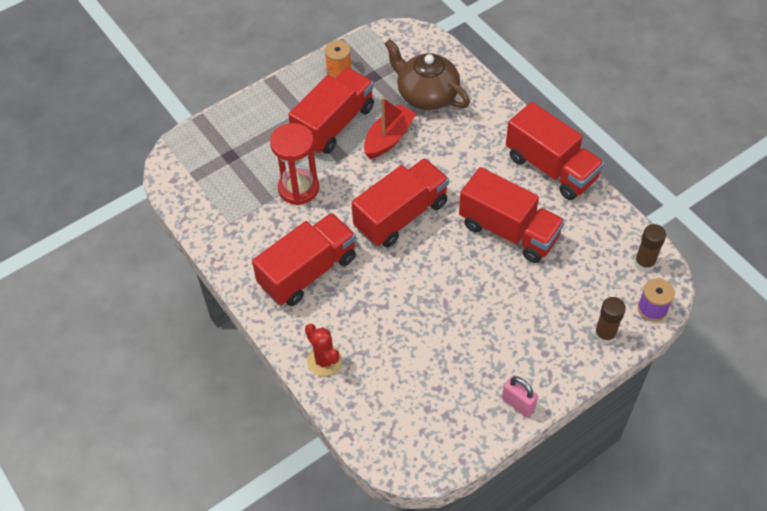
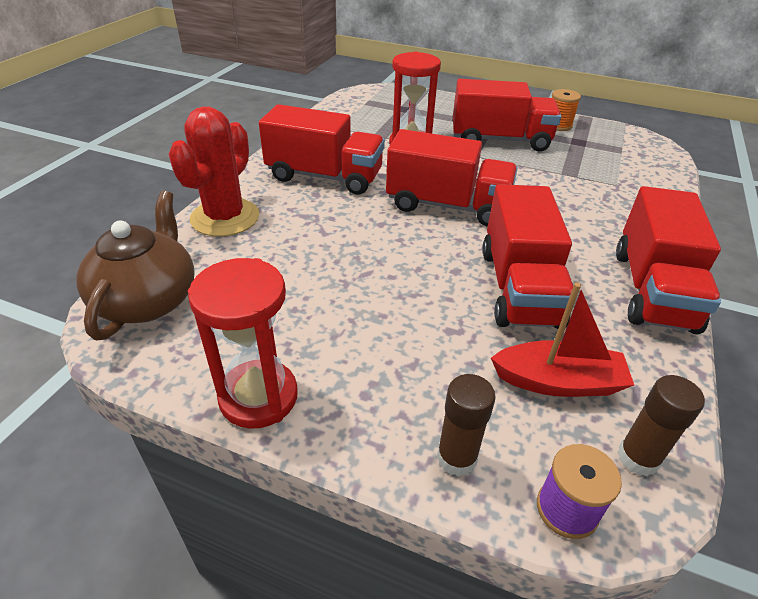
camera: 55 degrees right, 15 degrees down
red cactus [305,324,342,376] -> red cactus [168,106,259,236], size x1.63
red boat [364,97,417,159] -> red boat moved to [491,282,634,397]
brown teapot [384,39,470,110] -> brown teapot moved to [76,191,195,340]
pink padlock [502,376,538,417] -> red hourglass [188,258,298,429]

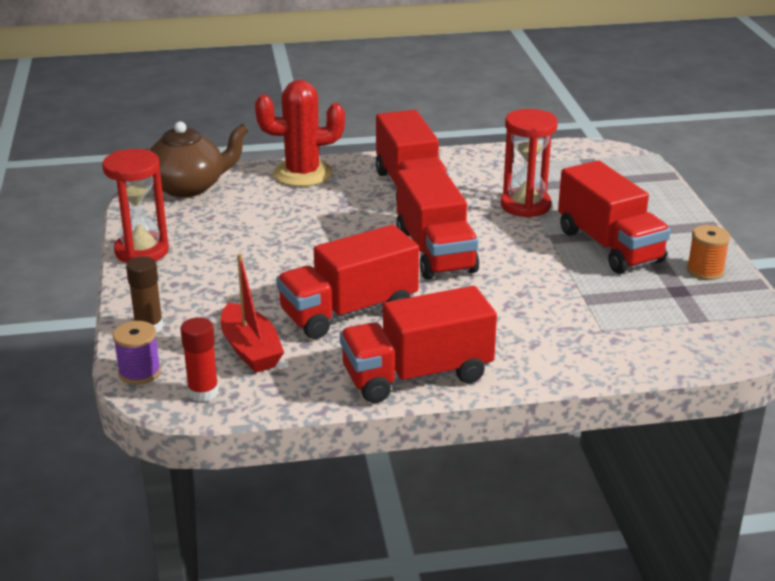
camera: 60 degrees right, 10 degrees down
brown glue stick [617,375,705,476] -> red glue stick [181,317,219,402]

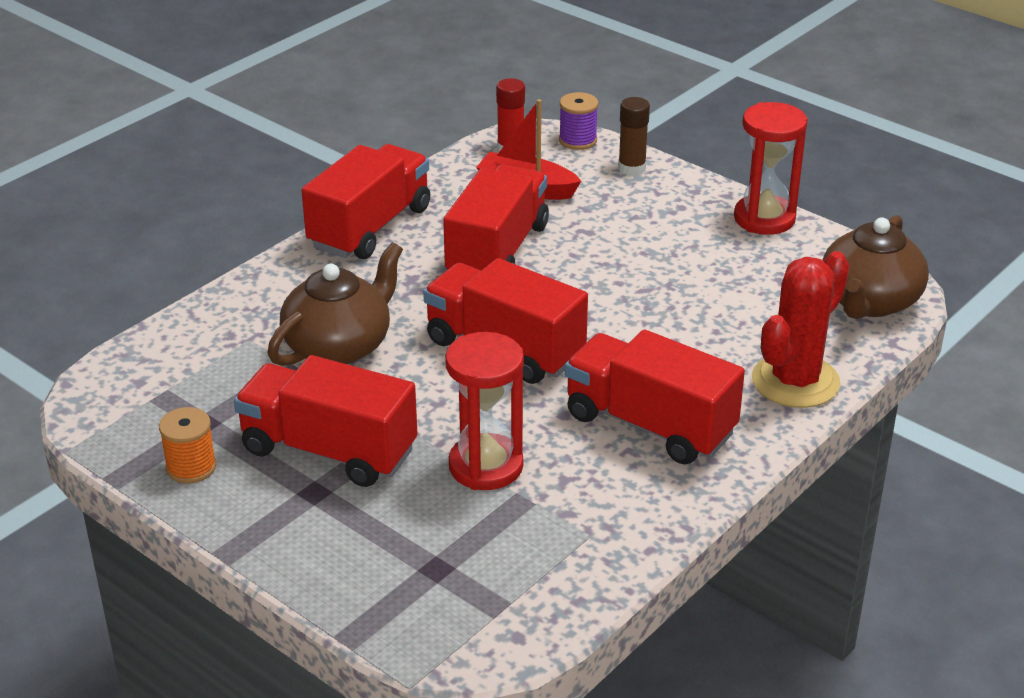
camera: 140 degrees right, 5 degrees up
none -> brown teapot [268,242,403,366]

